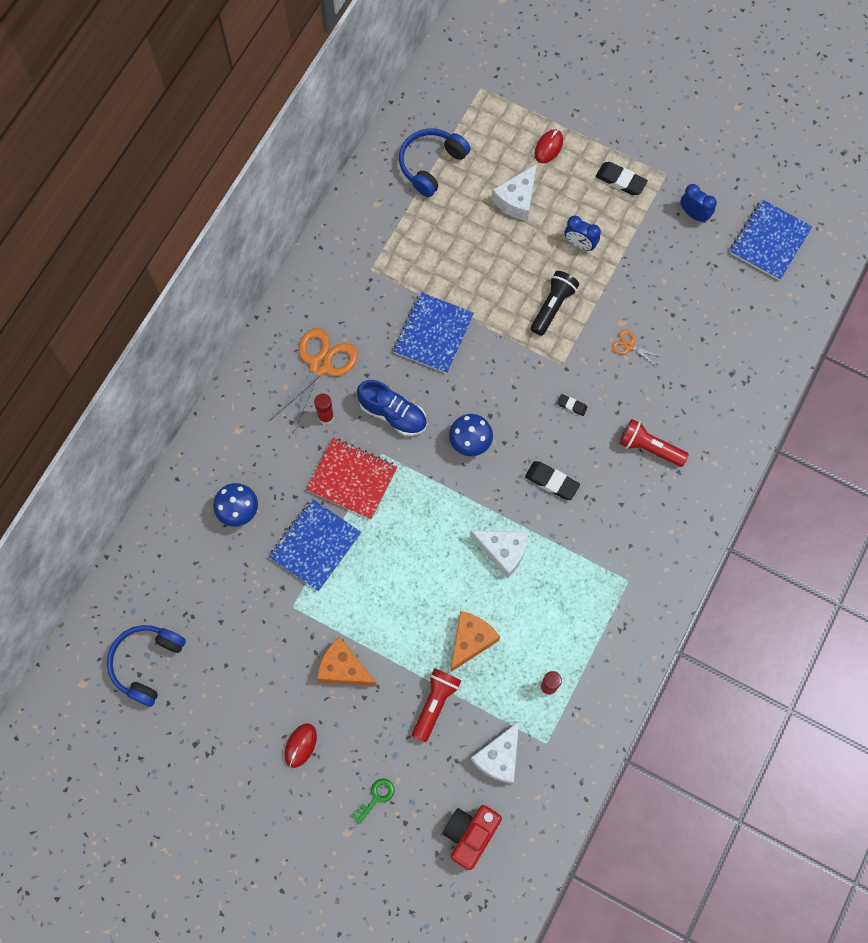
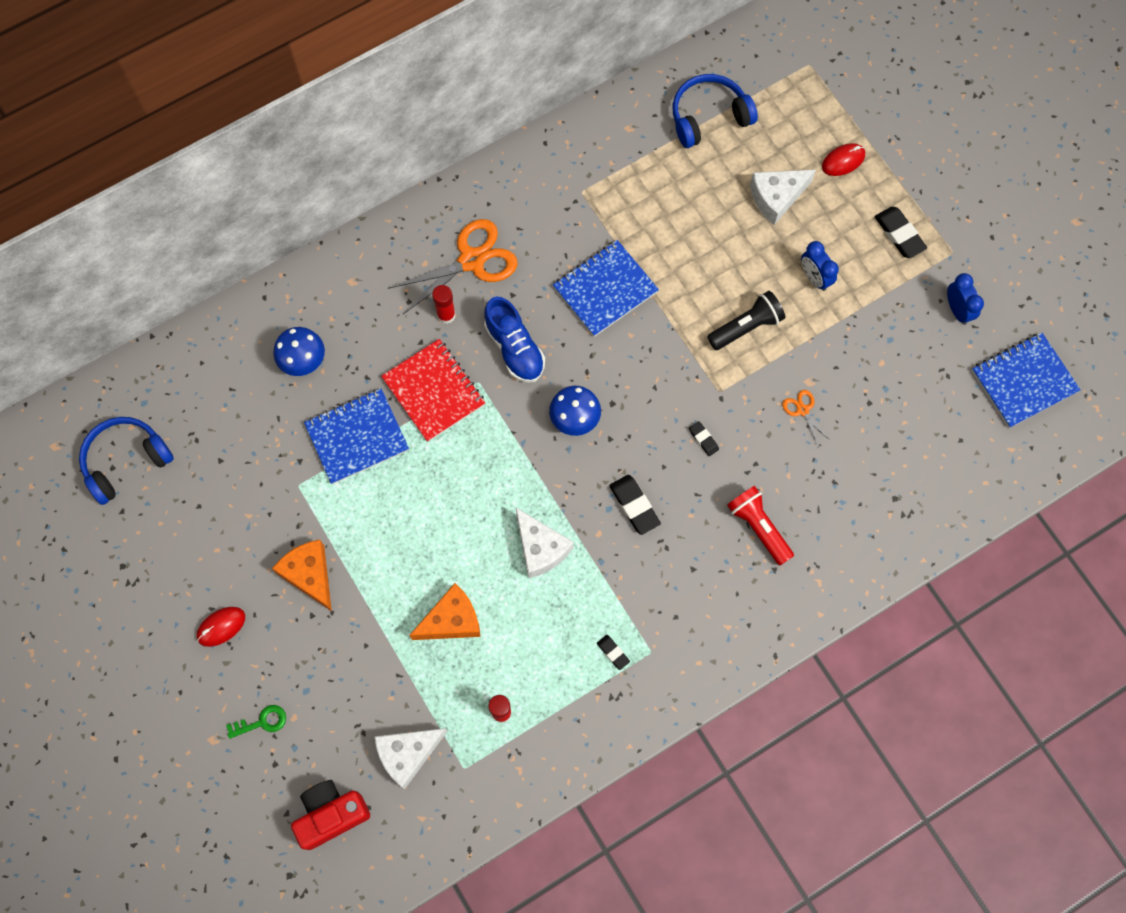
camera: 30 degrees right, 0 degrees up
red flashlight [412,668,461,742] -> none
none -> black eraser [597,635,630,670]

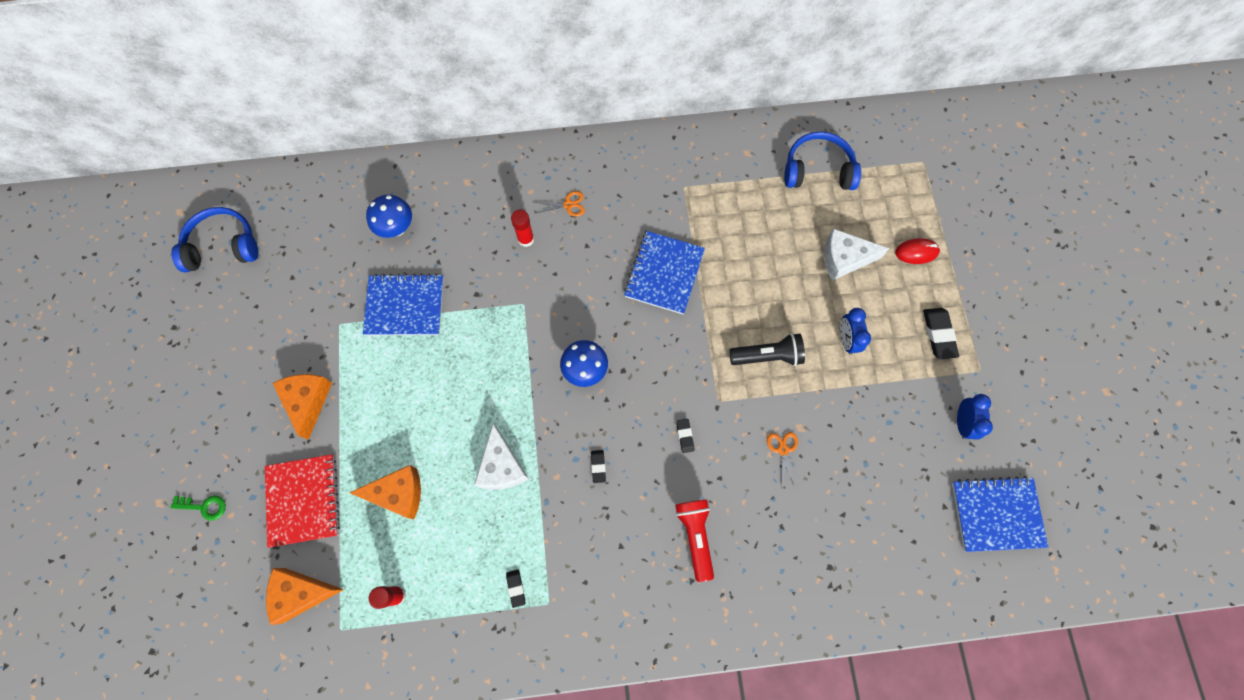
camera: 25 degrees right, 0 degrees up
red mouse [196,607,245,647] -> none
red camera [291,780,370,850] -> none
white cheese [375,728,448,789] -> orange cheese [266,568,344,625]
red notebook [381,339,486,442] -> red notebook moved to [265,454,340,548]
orange scissors [388,219,518,314] -> orange scissors [534,191,585,217], size x0.45
blue shoe [484,296,545,383] -> none
blue notebook [553,240,659,337] -> blue notebook turned 60 degrees counterclockwise [624,231,705,314]
black eraser [609,475,661,535] -> black eraser [591,450,606,483], size x0.57

